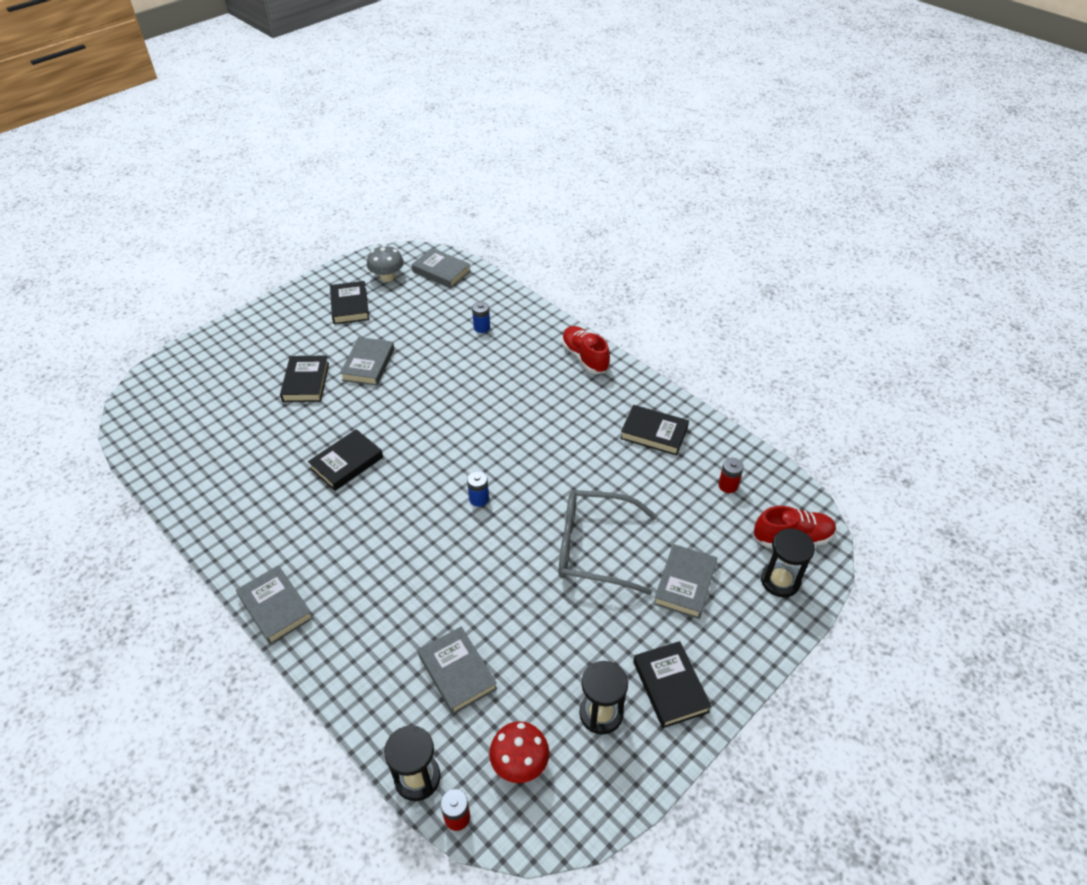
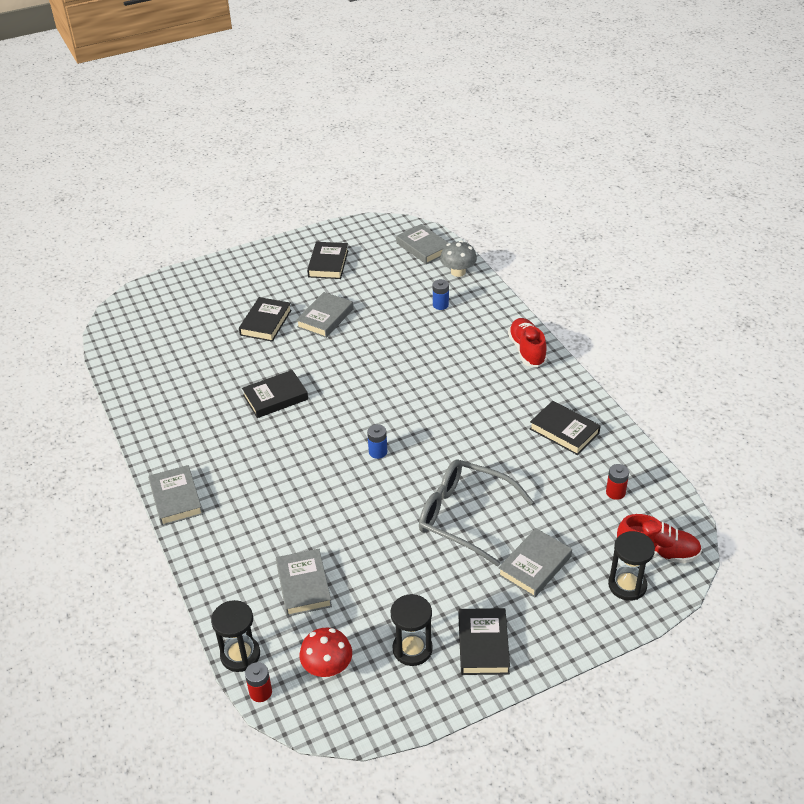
camera: 20 degrees right, 5 degrees down
grey mushroom [367,245,404,282] -> grey mushroom moved to [440,240,477,277]

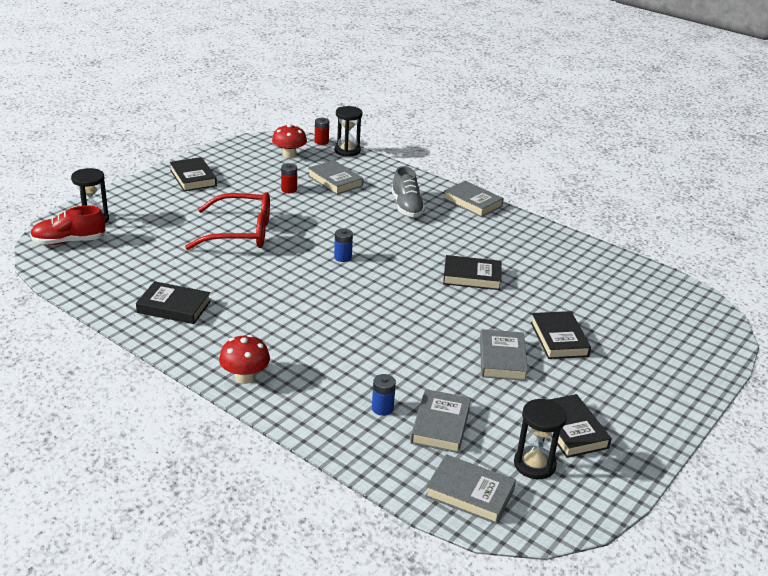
camera: 150 degrees right, 10 degrees down
black book [242,370,308,418] -> black book turned 60 degrees clockwise [443,255,502,290]
black hourglass [390,594,433,666] -> black hourglass moved to [514,399,567,479]
grey glasses [419,459,533,567] -> red glasses [185,192,270,250]
grey mushroom [440,240,477,277] -> none
grey book [498,528,572,598] -> grey book moved to [410,389,471,453]
red shoe [508,318,547,367] -> red mushroom [219,334,270,384]
red battery [606,464,629,500] -> red battery moved to [281,163,297,193]
none -> grey shoe [391,166,425,217]

